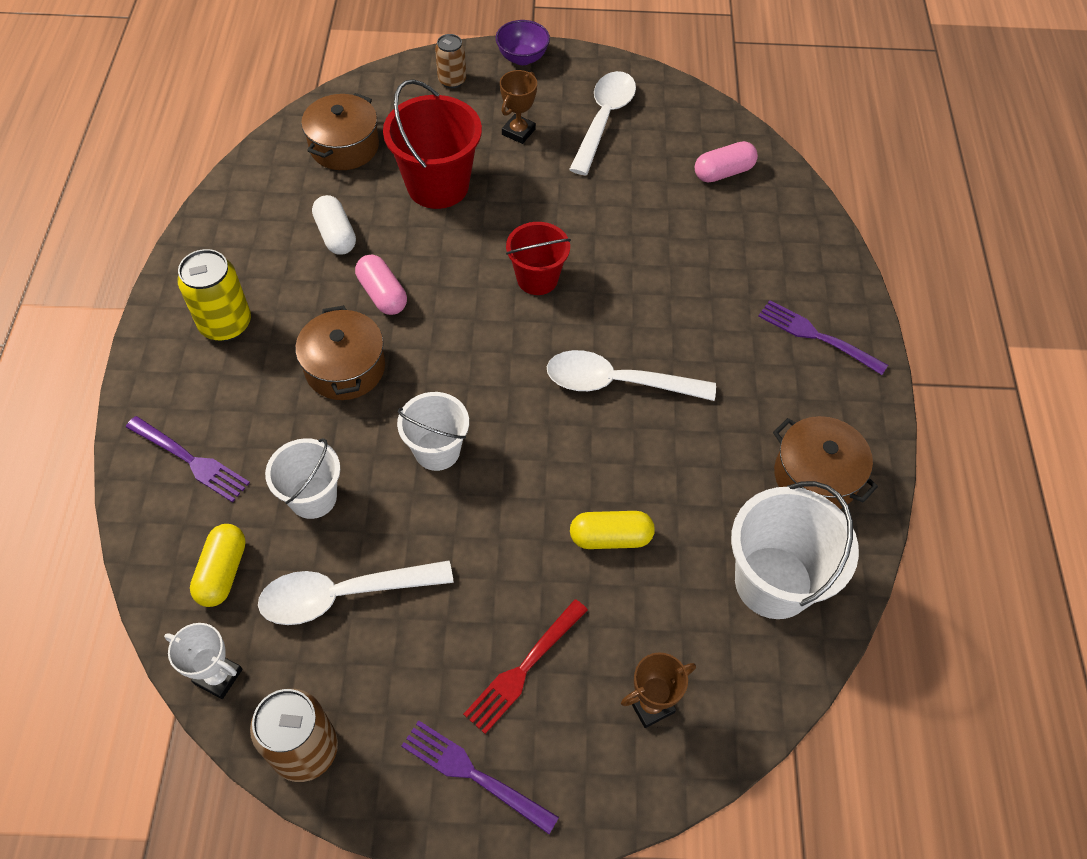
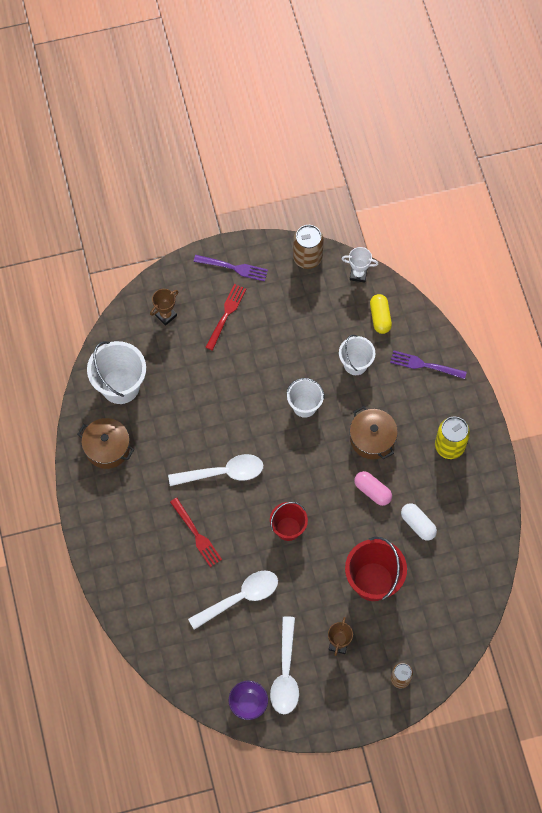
camera: 165 degrees right, 10 degrees up
white spoon [258,560,453,625] -> white spoon moved to [188,570,278,630]
brown pot [301,93,379,170] -> none
purple bowl [496,20,550,65] -> purple bowl moved to [229,681,268,720]
yellow capsule [570,511,655,549] -> none
pink capsule [695,141,758,182] -> none
purple fork [758,300,888,375] -> none
none -> red fork [170,498,222,567]

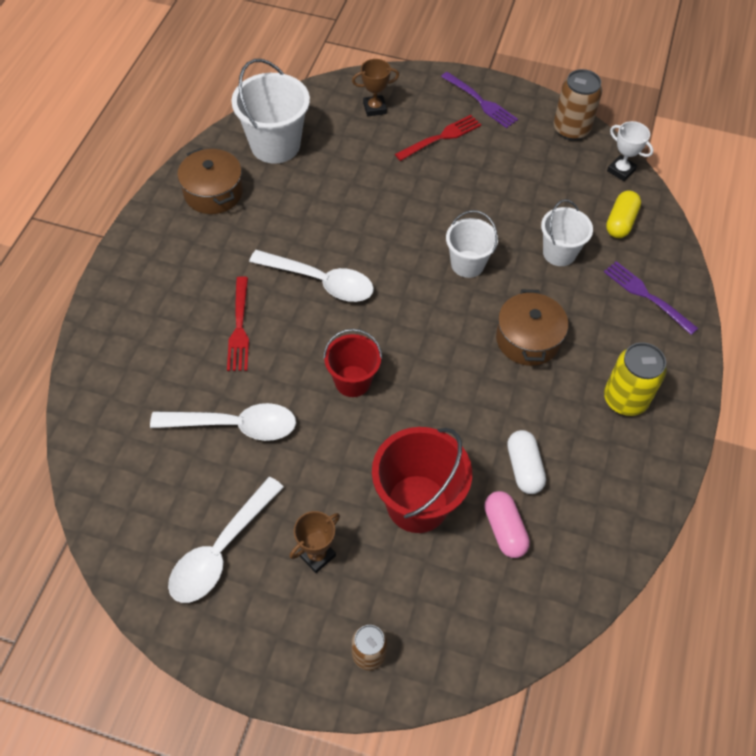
camera: 30 degrees right, 10 degrees down
purple bowl [229,681,268,720] -> none
pink capsule [354,471,392,506] -> pink capsule moved to [484,491,530,558]

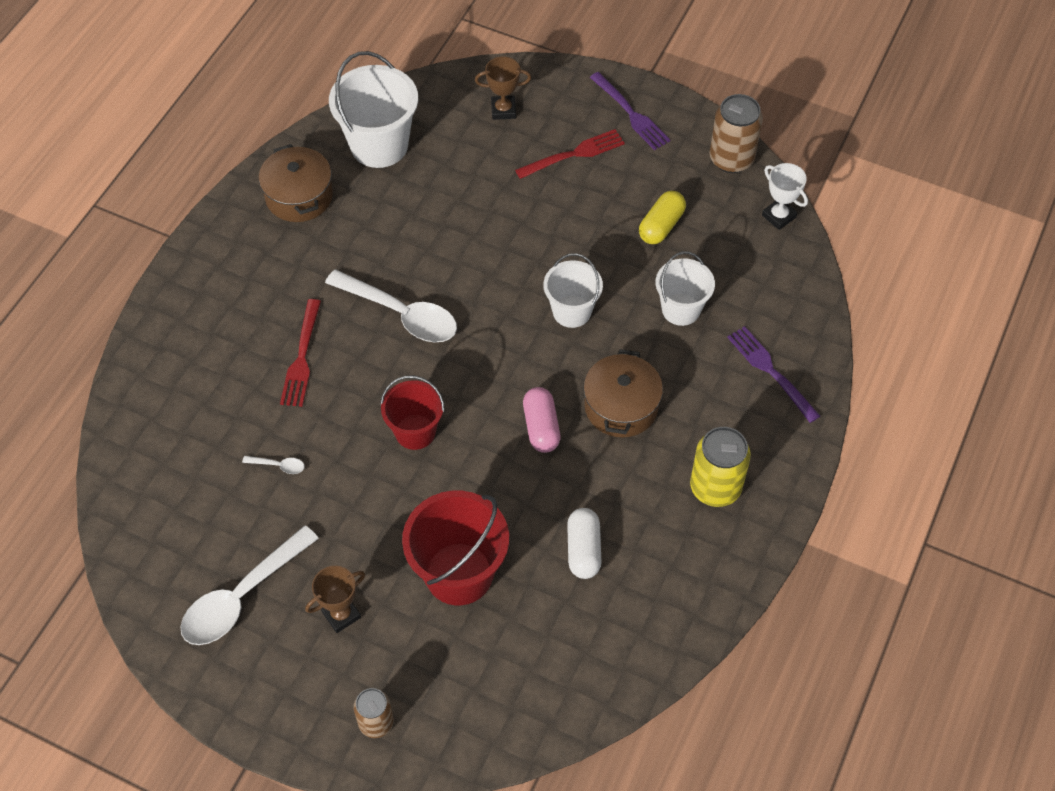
camera: 10 degrees right, 0 degrees up
white spoon [150,403,296,441] -> white spoon [242,456,305,474], size x0.40
pink capsule [484,491,530,558] -> pink capsule moved to [523,387,561,453]
yellow capsule [606,191,641,238] -> yellow capsule moved to [639,191,686,244]

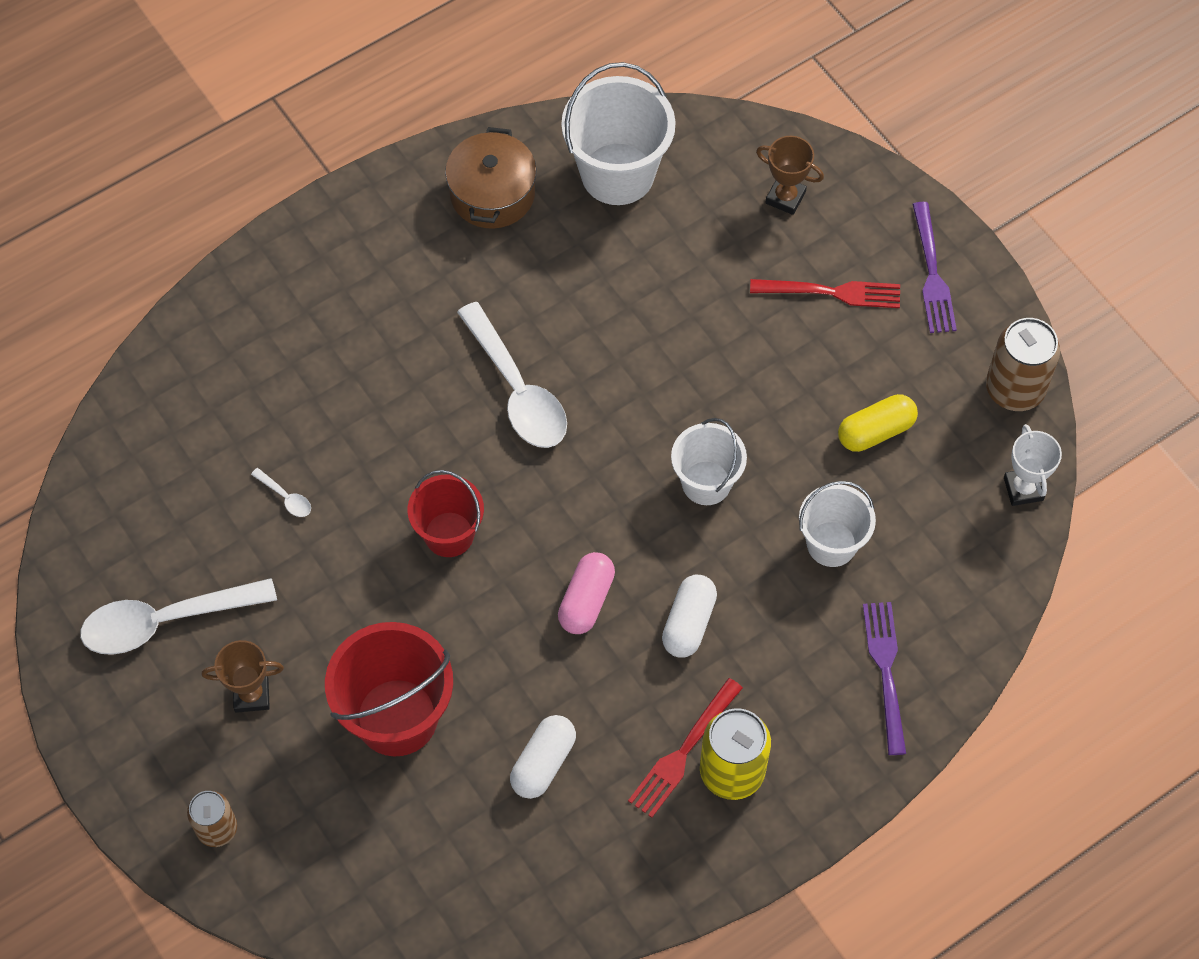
camera: 30 degrees right, 5 degrees up
red fork [280,299,321,407] -> red fork moved to [628,678,743,818]
brown pot [583,349,663,437] -> white capsule [662,574,717,658]

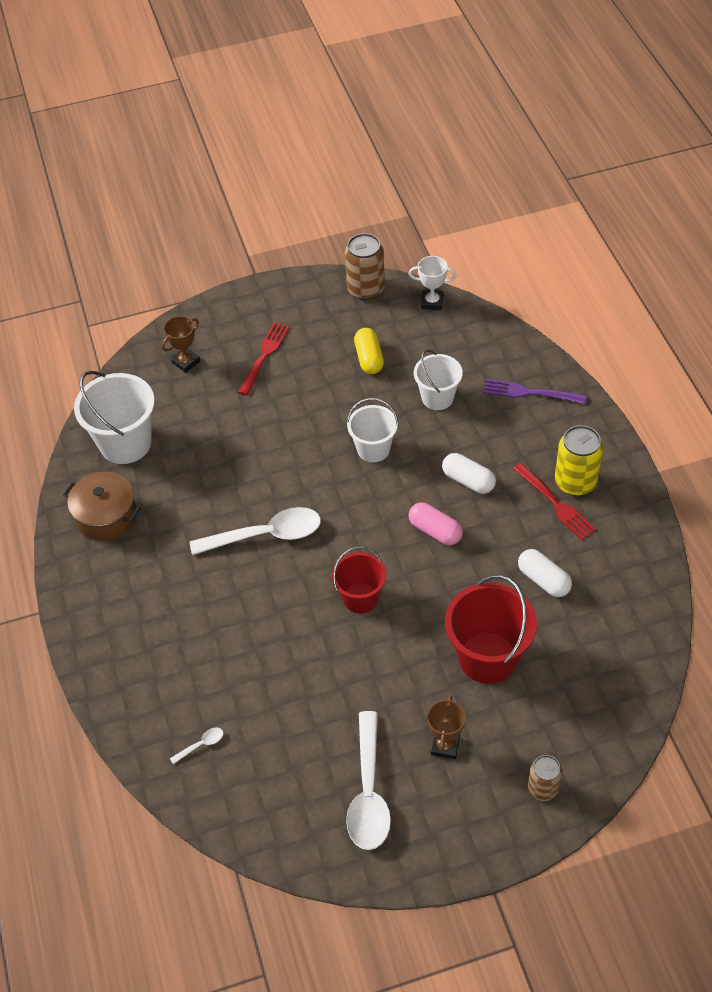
camera: 70 degrees left, 10 degrees down
white spoon [251,468,311,517] -> white spoon moved to [170,728,223,764]
purple fork [912,202,957,333] -> none

